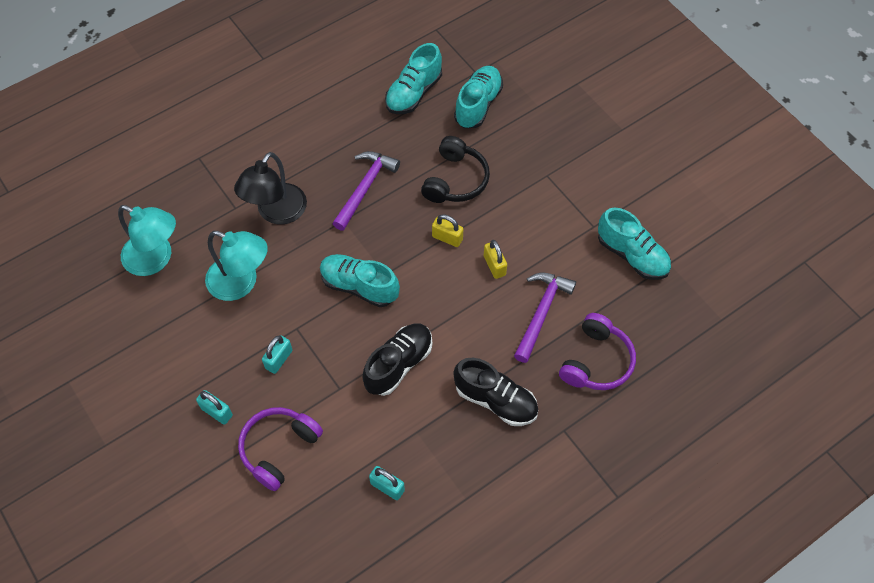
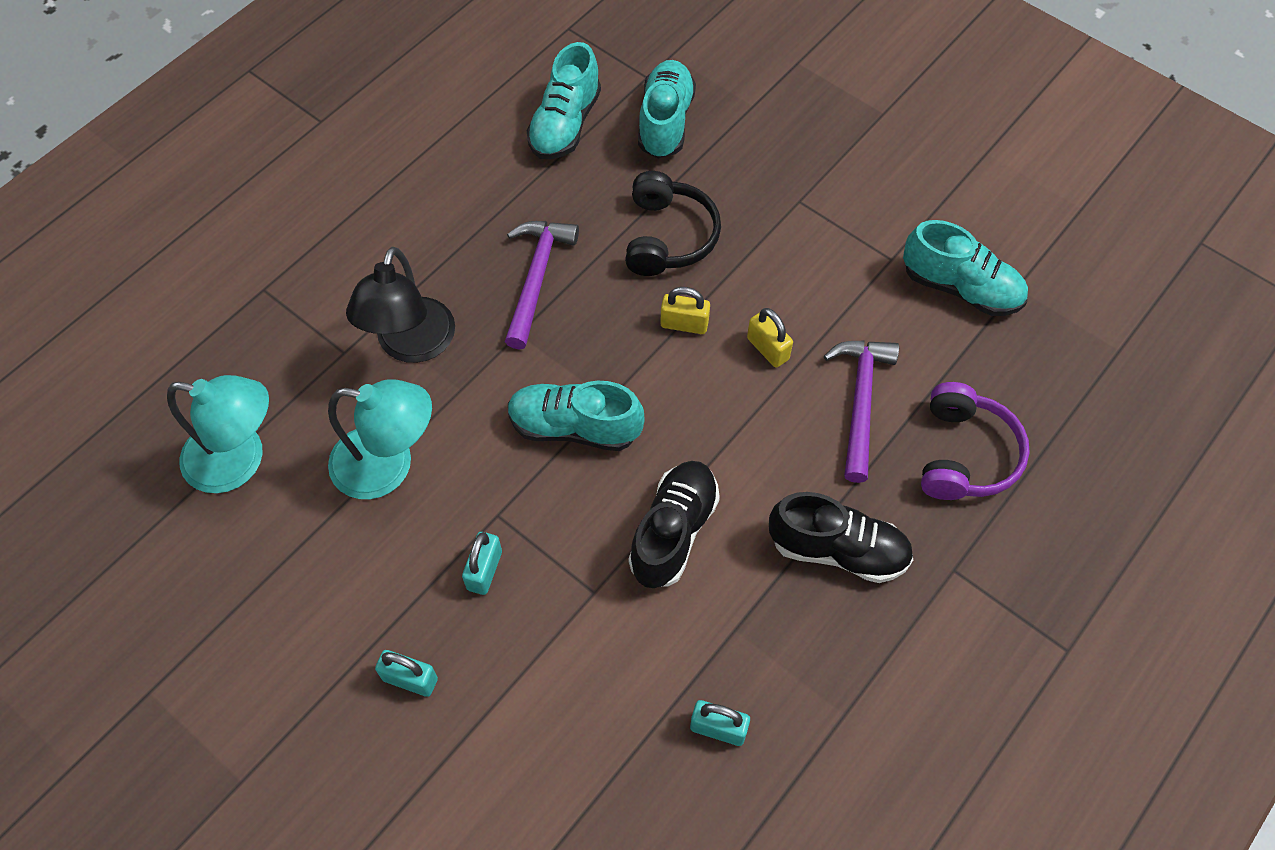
camera: 15 degrees left, 0 degrees up
purple headphones [238,407,323,491] -> none

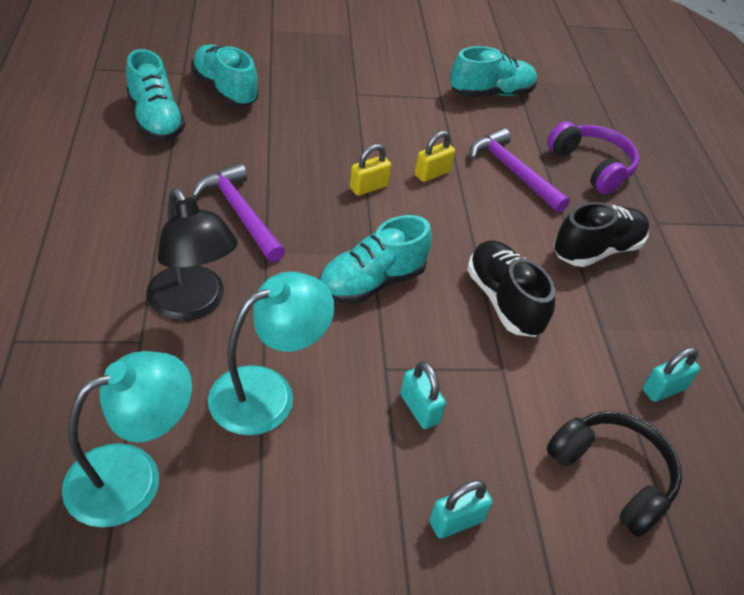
camera: 50 degrees left, 15 degrees down
black headphones [625,171,721,276] -> black headphones moved to [547,411,682,537]
yellow padlock [747,308,793,368] -> yellow padlock turned 45 degrees counterclockwise [415,131,455,182]

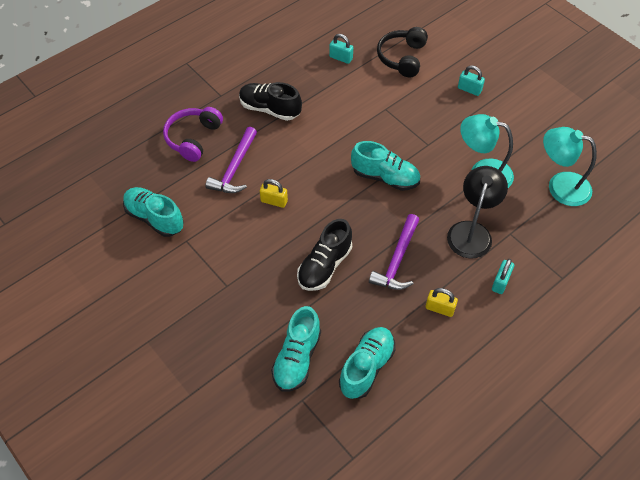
camera: 120 degrees left, 10 degrees up
yellow padlock [350,144,391,196] -> yellow padlock moved to [426,288,458,317]
turquoise padlock [400,361,446,429] -> turquoise padlock moved to [492,259,514,294]
black shoe [467,241,555,337] -> black shoe moved to [297,219,352,291]

